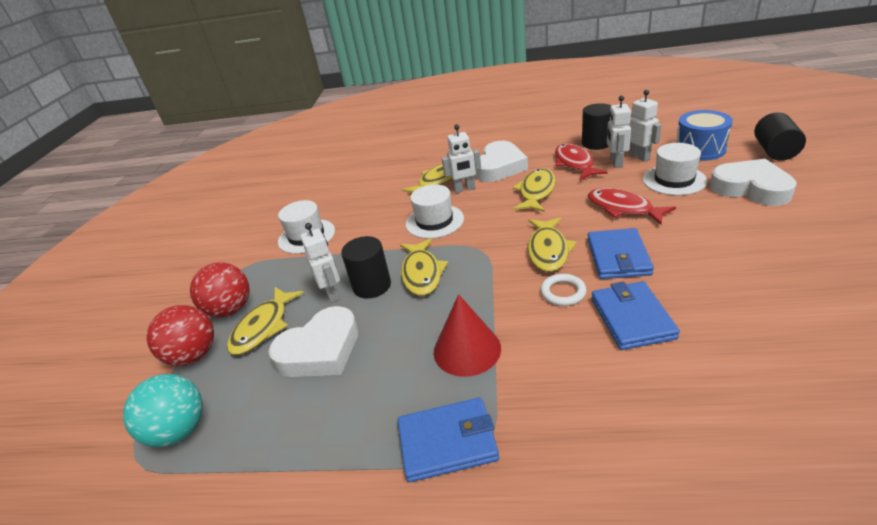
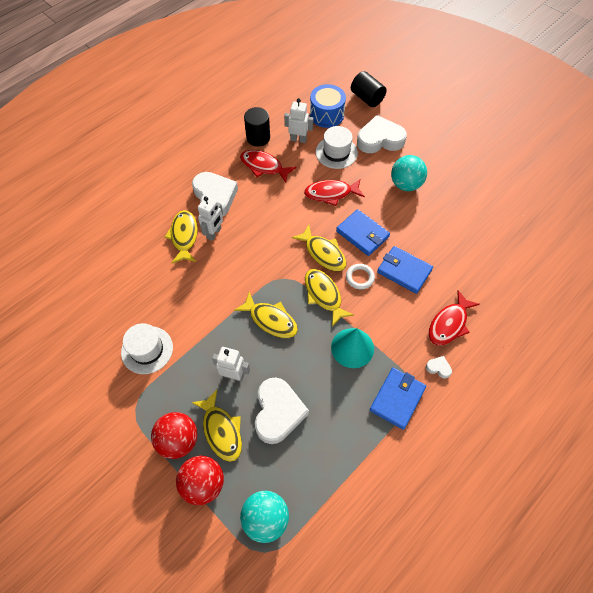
camera: 55 degrees left, 25 degrees up
black cylinder [341,236,391,298] -> none
white hat [406,184,464,239] -> none
red cone [434,294,501,377] -> turquoise cone [331,328,374,368]
yellow fish [513,168,556,212] -> yellow fish moved to [305,269,354,327]
white robot [607,96,631,168] -> none
none -> turquoise ball [391,155,427,191]
none -> white heart [426,356,452,379]
none -> red fish [429,290,480,346]

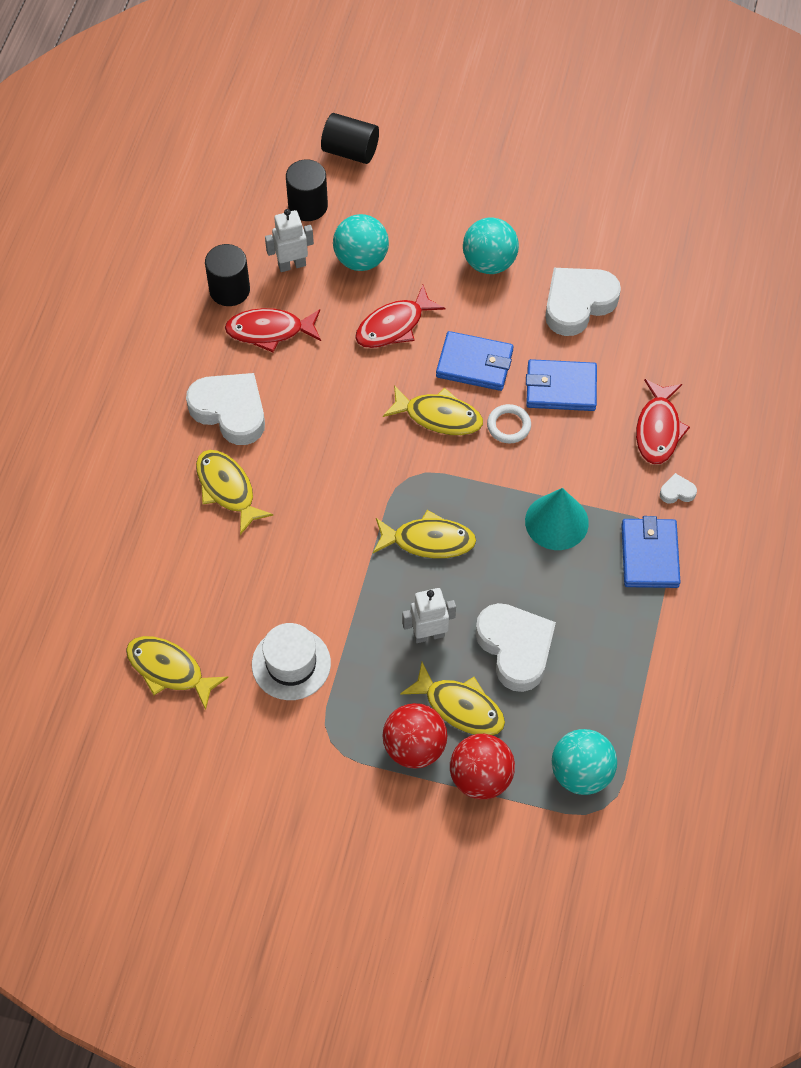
camera: 30 degrees left, 0 degrees up
white robot [198,196,223,241] -> none
yellow fish [305,269,354,327] -> yellow fish moved to [126,636,228,710]
blue drum [310,84,346,128] -> black cylinder [286,159,328,221]
white hat [316,126,358,169] -> turquoise ball [333,214,389,271]
white heart [357,115,407,153] -> white heart moved to [545,268,621,336]

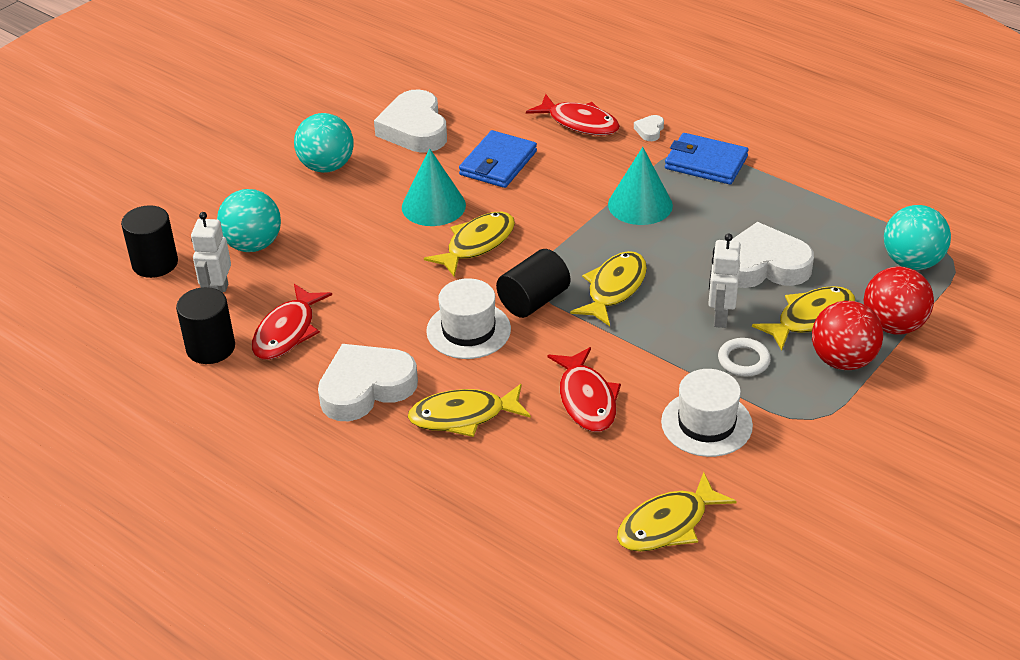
camera: 65 degrees left, 20 degrees down
black cylinder [321,113,379,164] -> black cylinder moved to [496,249,570,318]
red fish [355,285,445,348] -> red fish moved to [548,347,621,432]
blue wallet [436,331,514,391] -> turquoise cone [402,148,466,226]
white ring [487,404,531,443] -> white ring moved to [718,338,771,377]
none -> white hat [426,278,511,359]

